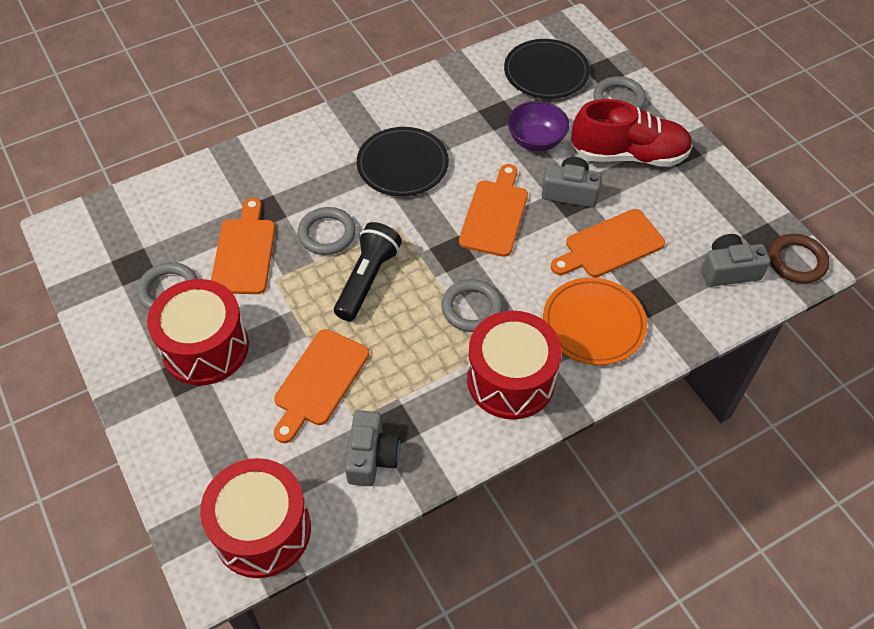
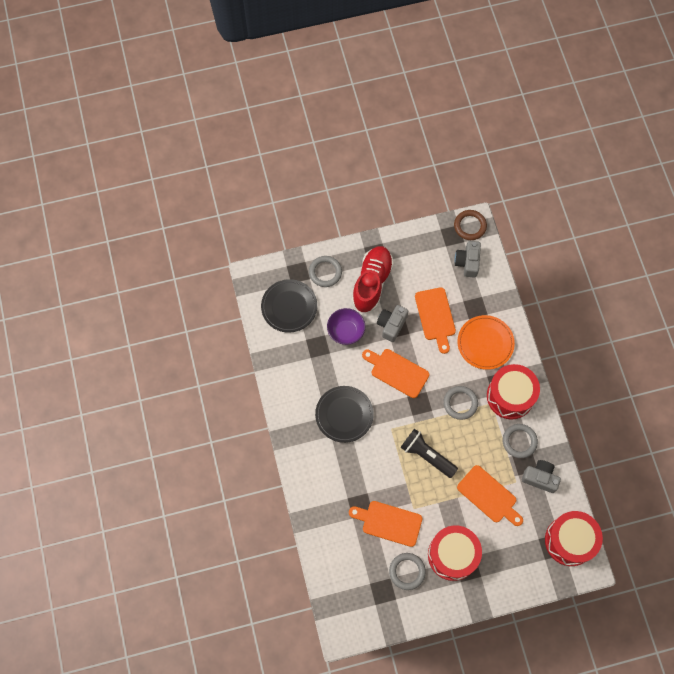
camera: 75 degrees left, 15 degrees up
grey ring [298,207,356,255] -> grey ring moved to [503,424,538,458]

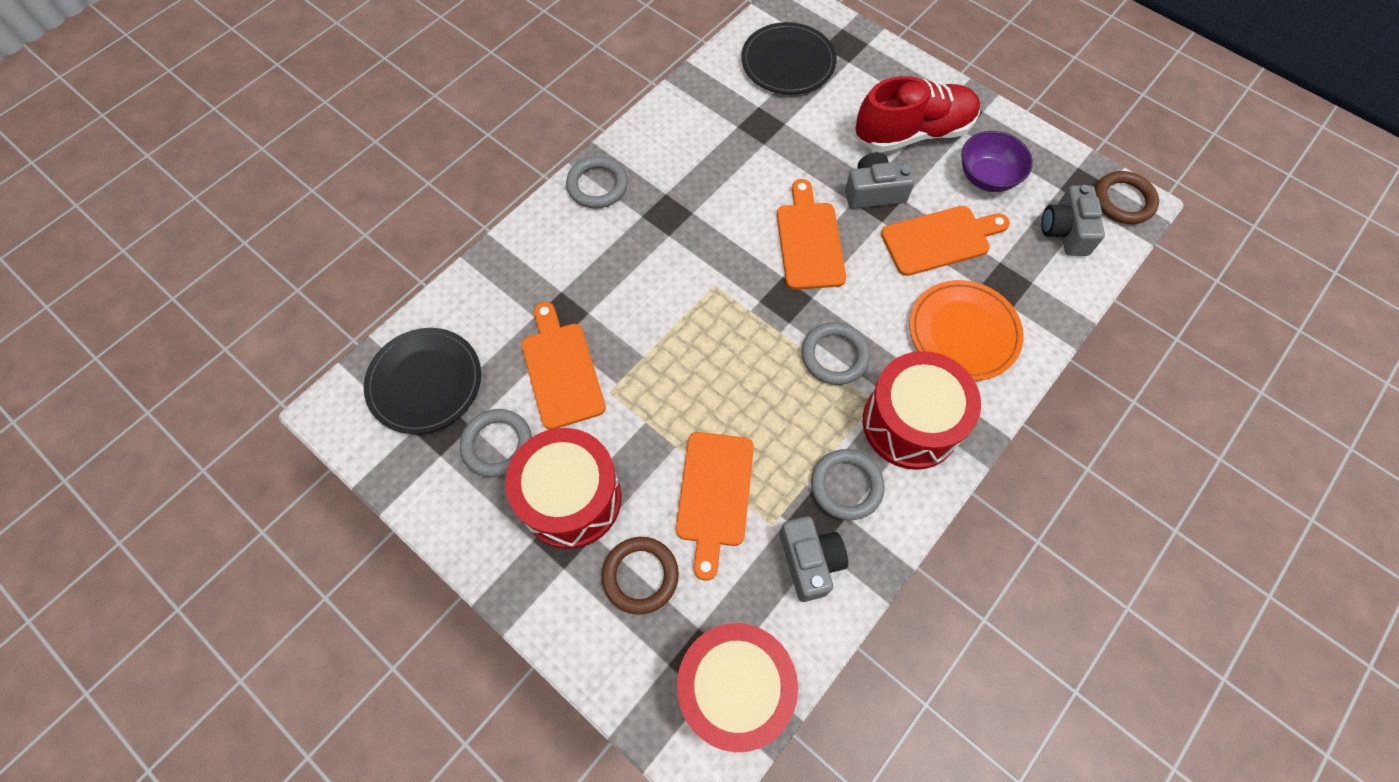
camera: 55 degrees right, 5 degrees down
grey ring [309,256,342,287] -> grey ring moved to [566,156,628,208]
black plate [315,386,374,443] -> black plate moved to [364,328,481,434]
purple bowl [327,308,365,345] -> purple bowl moved to [961,131,1033,192]
black flashlight [400,428,458,478] -> none
orange cutting board [415,287,456,354] -> orange cutting board turned 150 degrees counterclockwise [881,206,1010,276]
grey camera [454,241,481,278] -> grey camera turned 60 degrees counterclockwise [1041,185,1105,256]
none -> brown ring [602,537,679,615]

